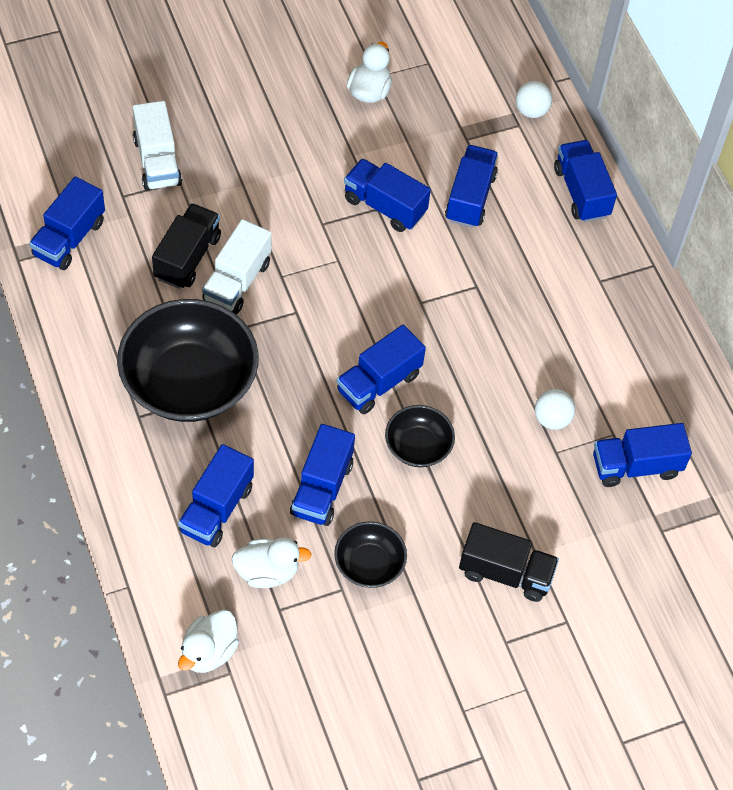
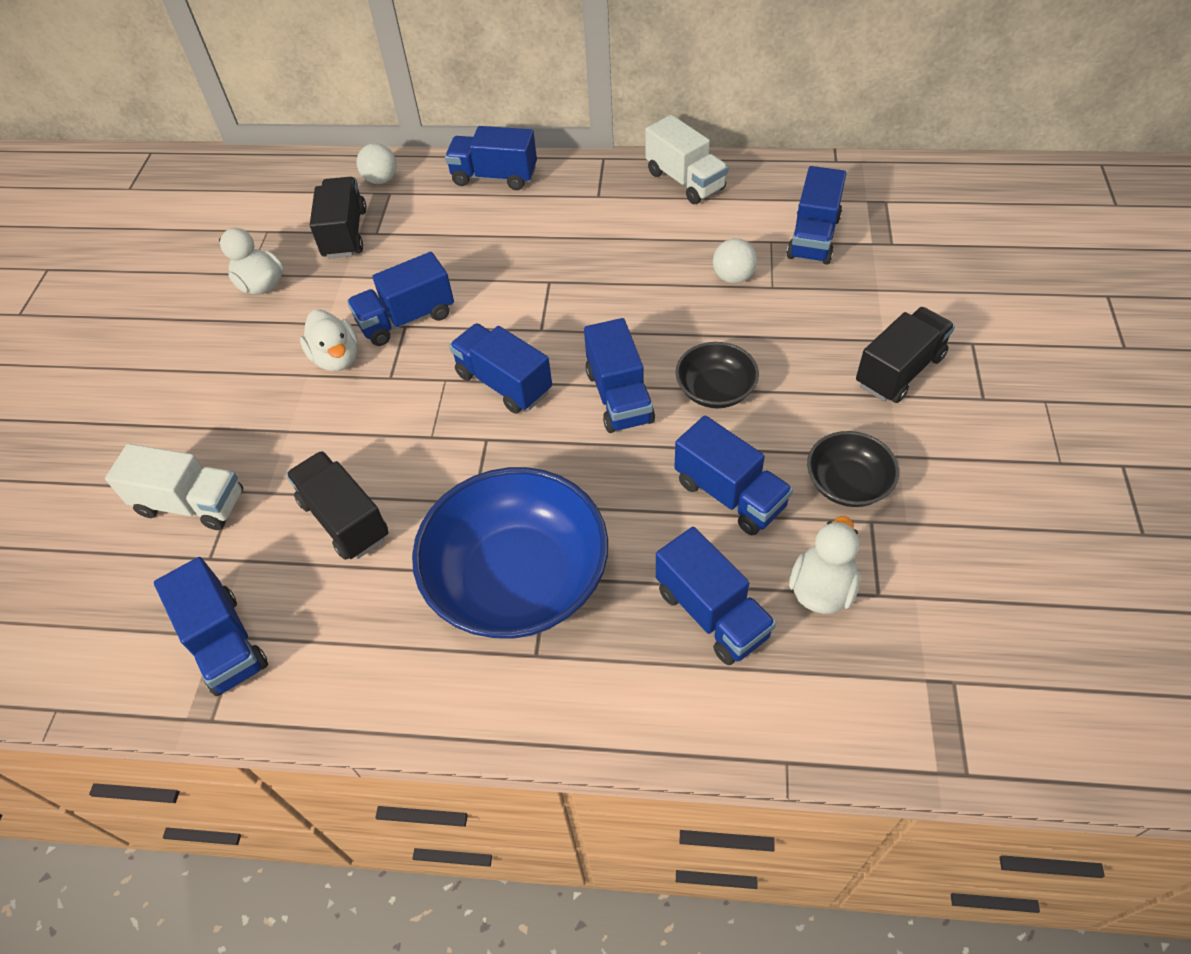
camera: 55 degrees left, 5 degrees down
black bowl [117,299,258,422] -> blue bowl [412,467,608,638]
white duck [178,610,239,673] -> white duck moved to [300,309,358,371]
white truck [202,219,272,314] -> white truck moved to [645,115,728,204]
blue truck [445,145,498,228] -> blue truck moved to [449,323,552,414]
none -> black truck [310,177,367,259]

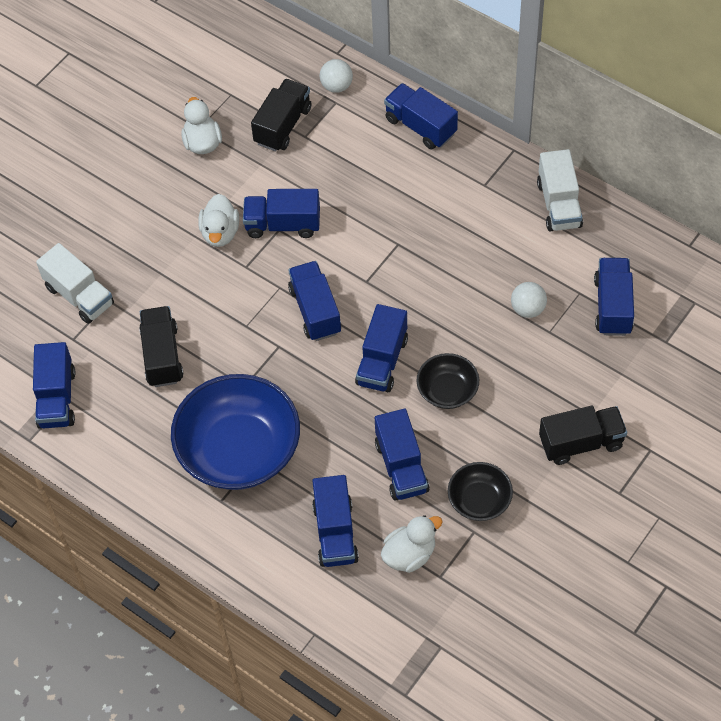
camera: 30 degrees right, 5 degrees up
blue truck [787,166,846,264] -> blue truck turned 135 degrees clockwise [594,258,634,336]

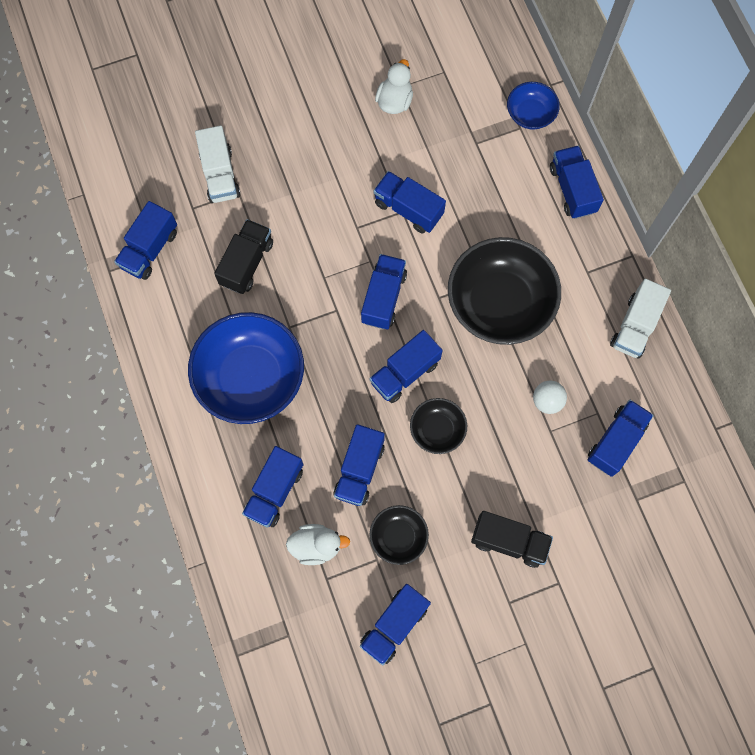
camera: 30 degrees right, 15 degrees up
white duck [198,194,239,247] -> none
black truck [251,79,312,152] -> none
white ball [320,59,353,93] -> blue bowl [507,82,560,130]
none -> blue truck [360,584,431,665]
none -> black bowl [448,237,561,345]

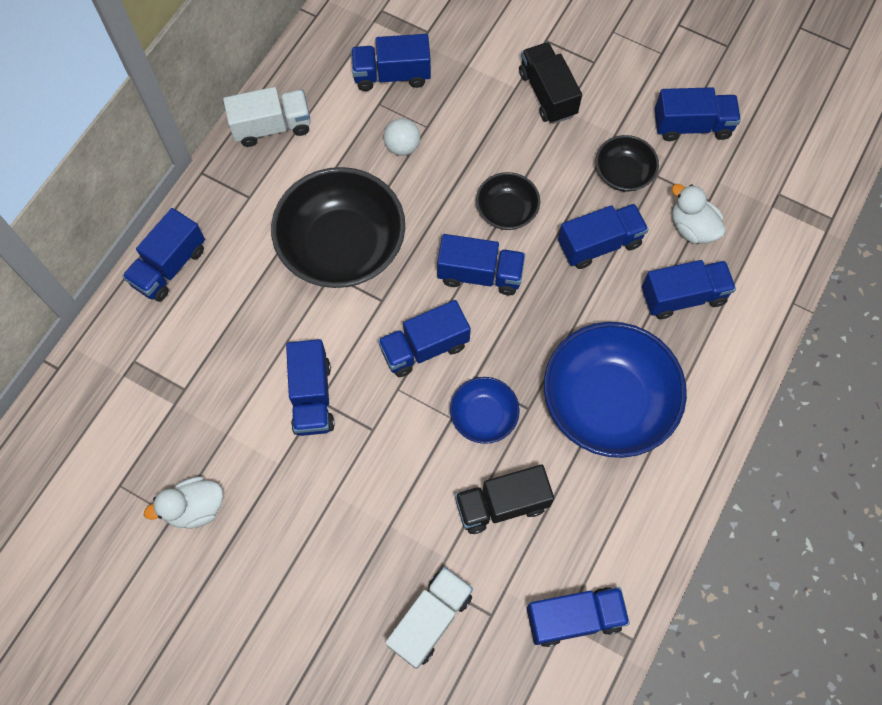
camera: 130 degrees left, 5 degrees down
blue bowl [507,82,560,130] -> blue bowl moved to [450,377,520,444]

